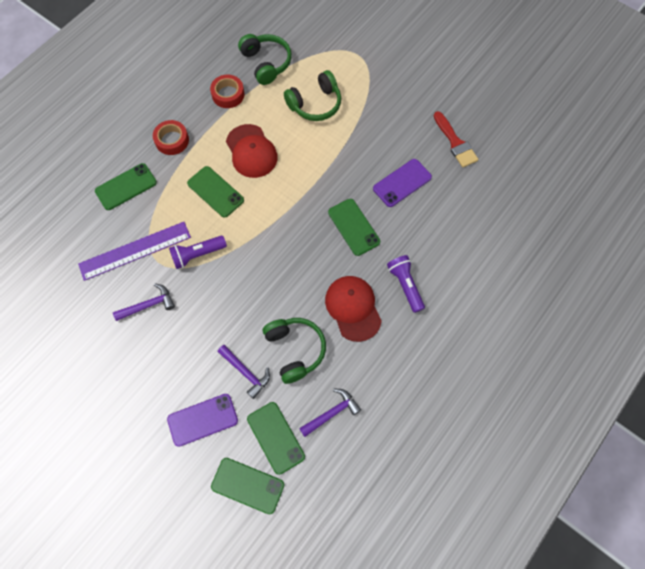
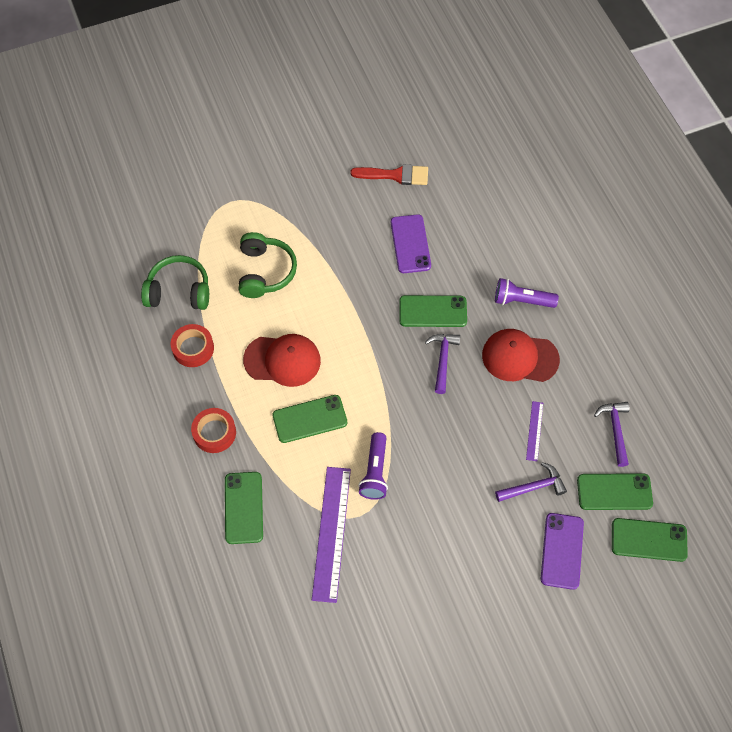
camera: 60 degrees left, 5 degrees down
purple hammer [113,283,175,321] -> purple hammer moved to [425,334,460,394]
green phone [211,458,284,514] -> green phone turned 45 degrees clockwise [612,518,688,562]
green headphones [263,318,326,384] -> purple ruler [526,401,543,461]

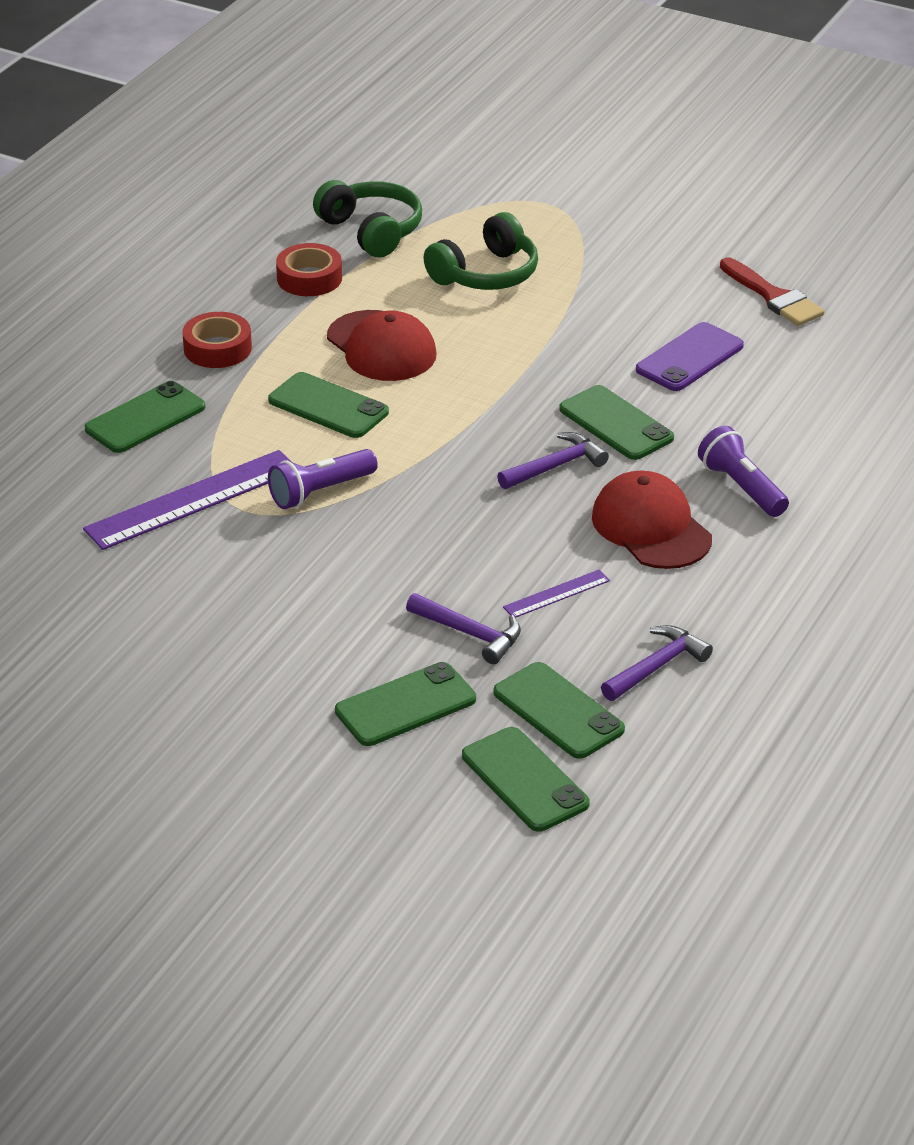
camera: 50 degrees right, 25 degrees down
purple phone [541,513,584,590] -> green phone [335,662,476,746]

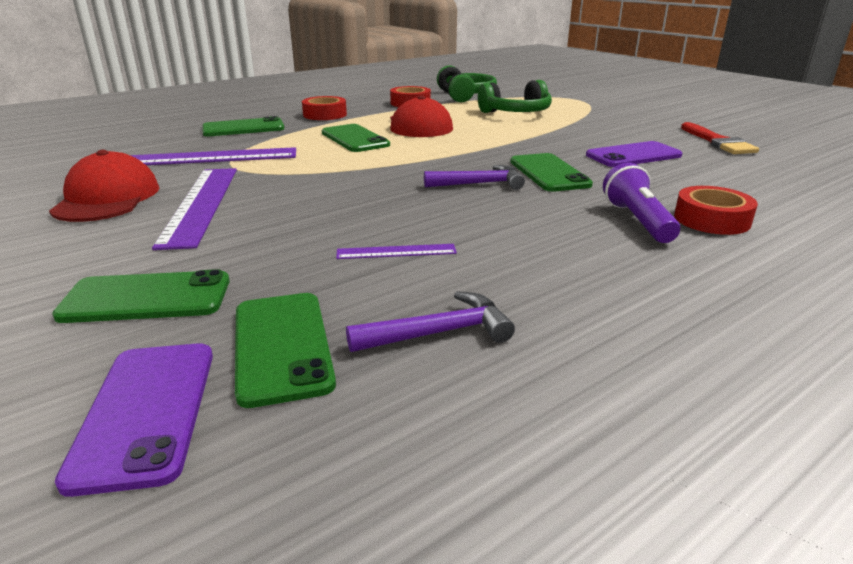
camera: 25 degrees right, 10 degrees down
purple flashlight [268,449,378,509] -> none
purple hammer [406,593,521,664] -> none
green phone [462,727,590,832] -> purple phone [55,343,213,497]
red cap [592,471,712,569] -> red cap moved to [49,150,159,222]
none -> purple ruler [152,168,237,250]
none -> red tape [674,186,758,235]

